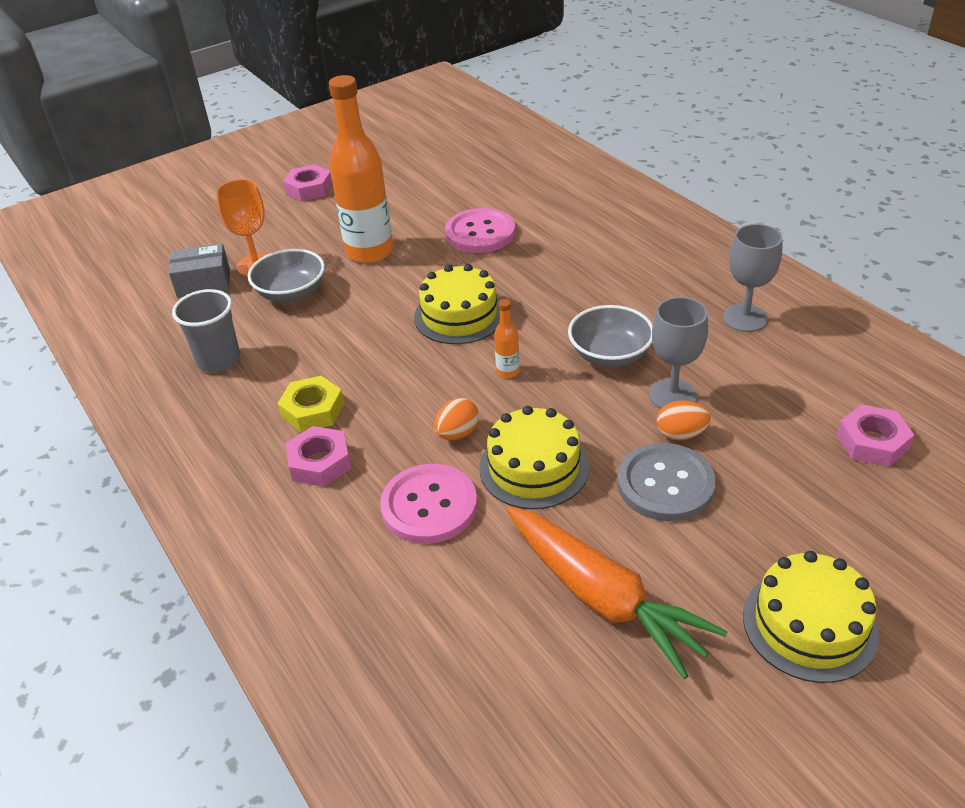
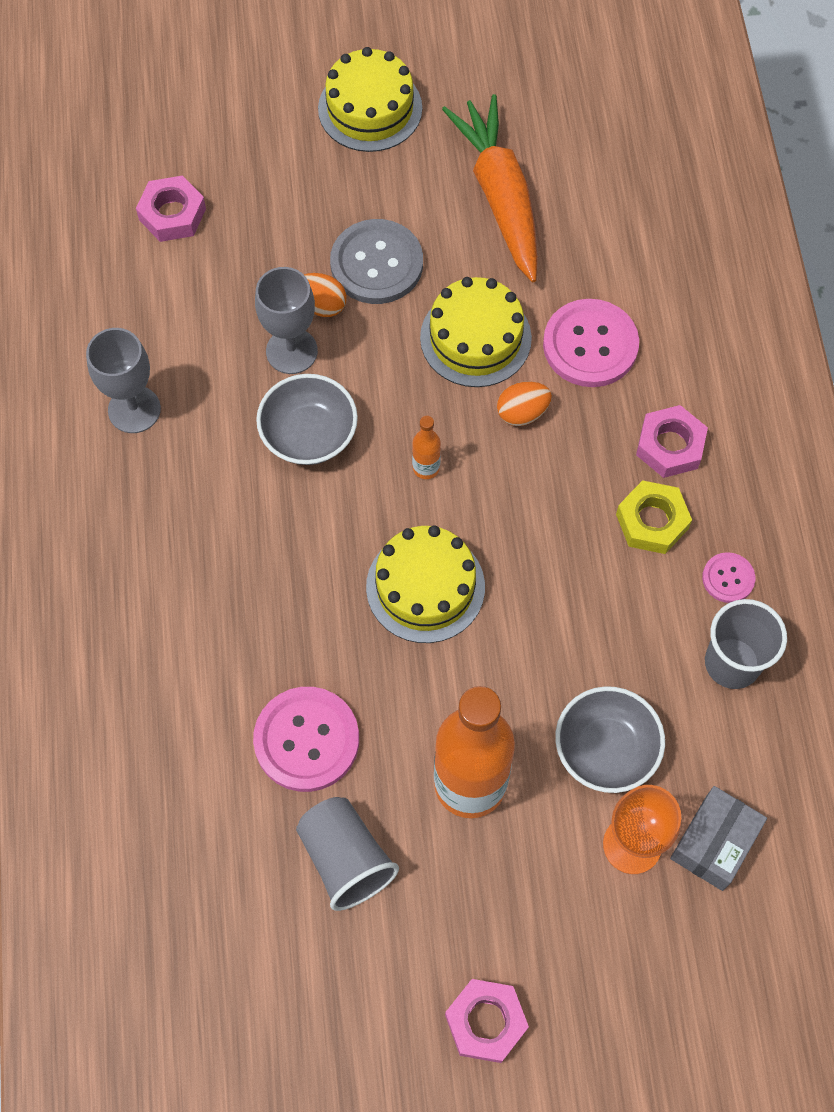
camera: 155 degrees left, 25 degrees up
grey box [169,243,230,298] -> grey box turned 75 degrees counterclockwise [670,786,767,891]
none -> grey cup [296,797,399,911]
none -> pink button [702,552,755,603]

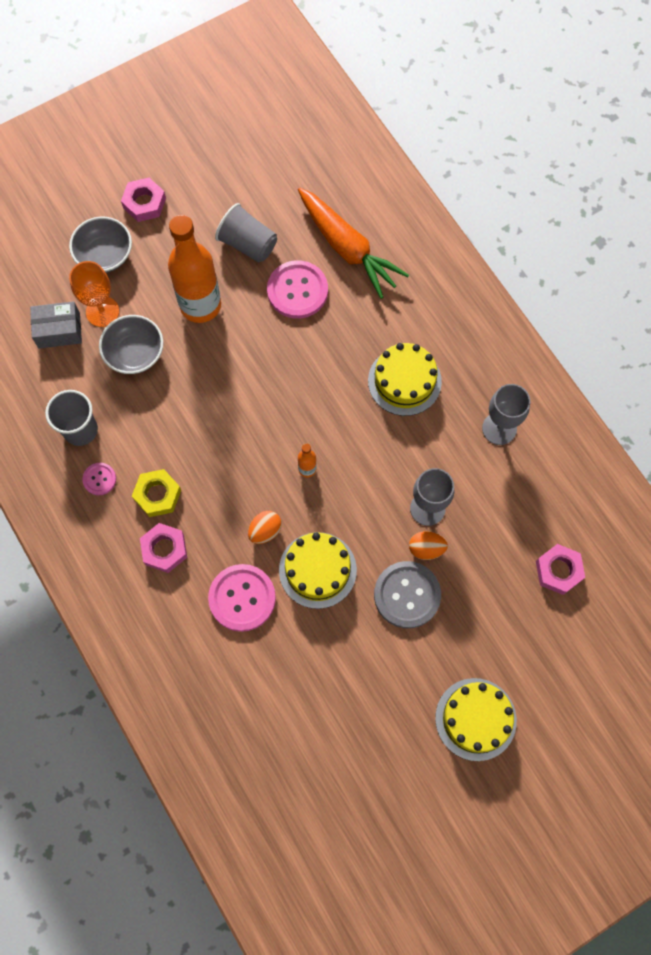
camera: 155 degrees right, 5 degrees up
grey bowl [256,374,358,465] -> grey bowl moved to [69,217,132,273]
yellow cake [366,525,485,643] -> yellow cake moved to [368,343,442,416]
orange carrot [442,94,538,282] -> orange carrot moved to [298,188,409,299]
grey box [670,786,767,891] -> grey box turned 75 degrees clockwise [30,301,82,348]

